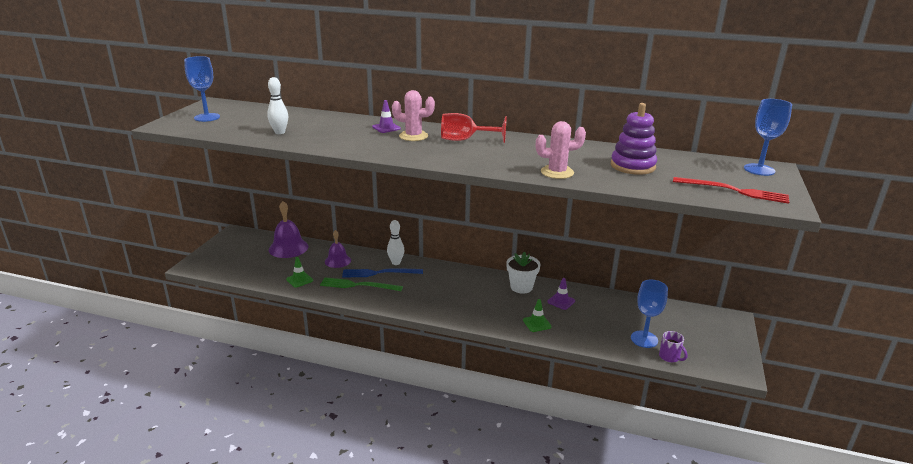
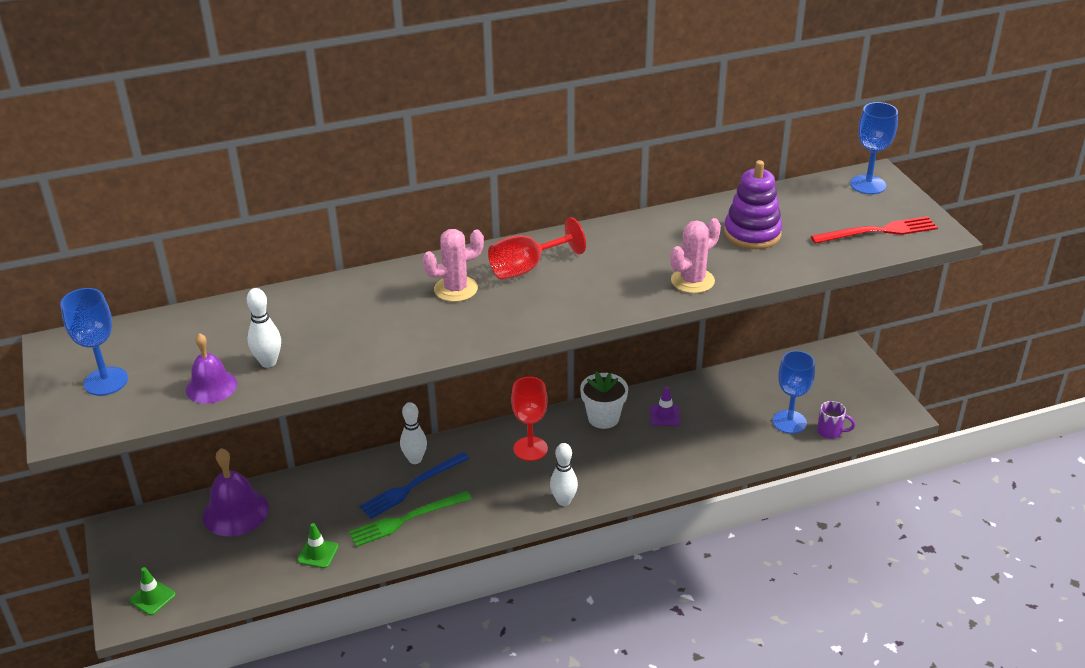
camera: 35 degrees left, 10 degrees up
purple bell [325,230,351,268] -> purple bell moved to [186,333,237,404]
purple traffic cone [372,100,401,133] -> none
green traffic cone [523,299,552,332] -> green traffic cone moved to [129,567,176,615]
none -> red goblet [511,377,548,461]
none -> white bowling pin [550,443,578,506]

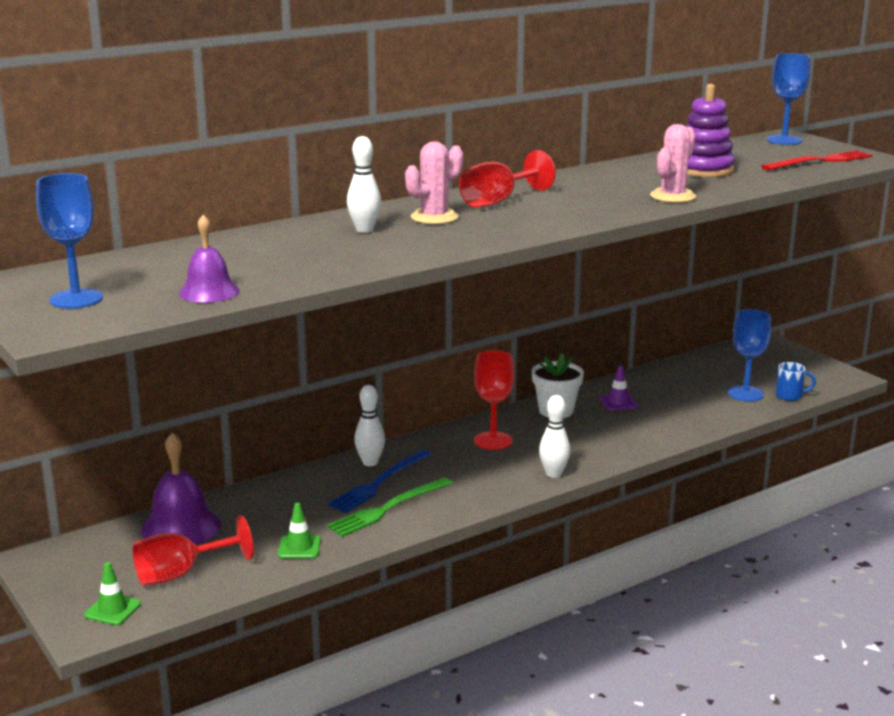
camera: 15 degrees left, 15 degrees down
white bowling pin [247,288,281,368] -> white bowling pin moved to [347,136,381,233]
purple mug [817,401,855,439] -> blue mug [776,362,816,401]
none -> red goblet [132,515,254,586]

